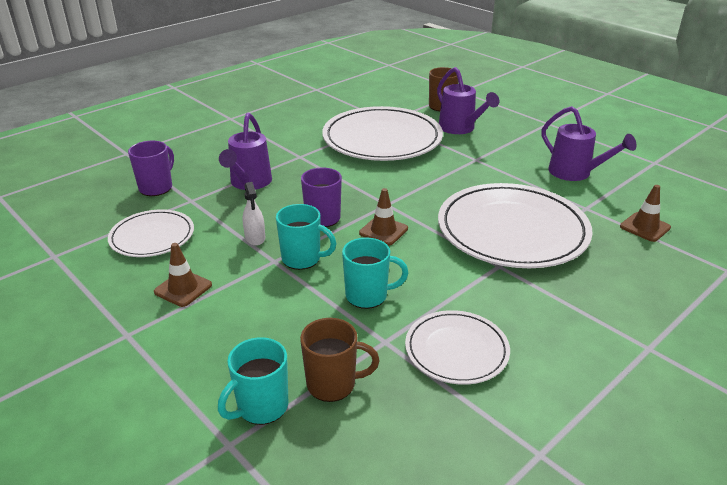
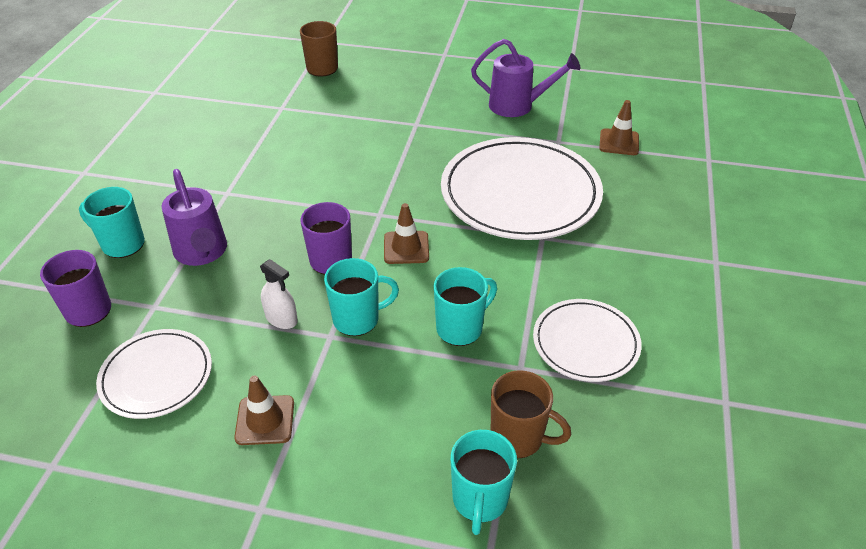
camera: 35 degrees left, 10 degrees up
brown mug [300,318,380,402] -> brown mug turned 60 degrees clockwise [491,370,571,458]
white plate [322,106,443,161] -> none
purple watering can [437,67,499,134] -> none
none -> turquoise mug [79,187,145,258]

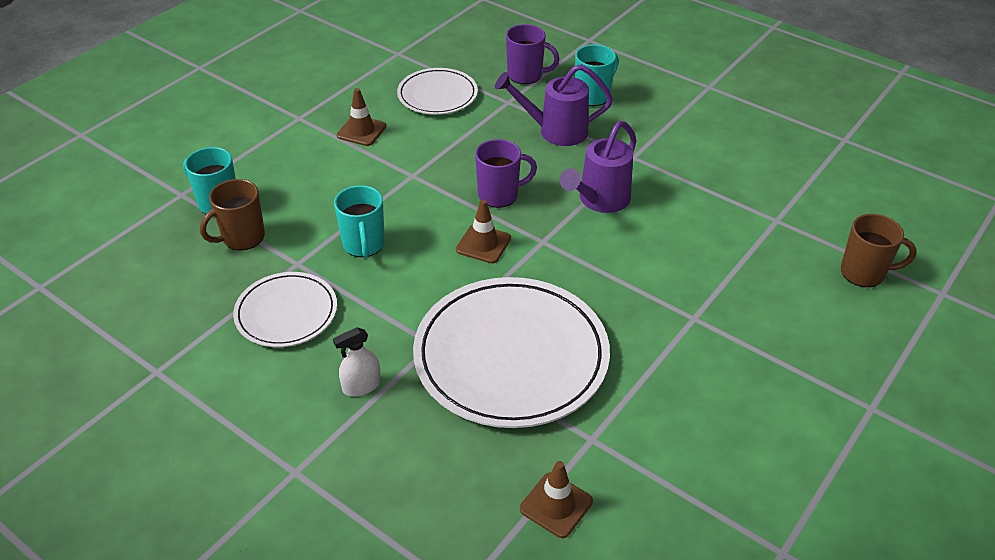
camera: 115 degrees right, 0 degrees up
white spray bottle [260,259,298,329] -> white spray bottle moved to [333,327,381,396]
turquoise mug [324,258,399,336] -> none
purple watering can [471,39,580,117] -> purple watering can moved to [560,121,636,213]

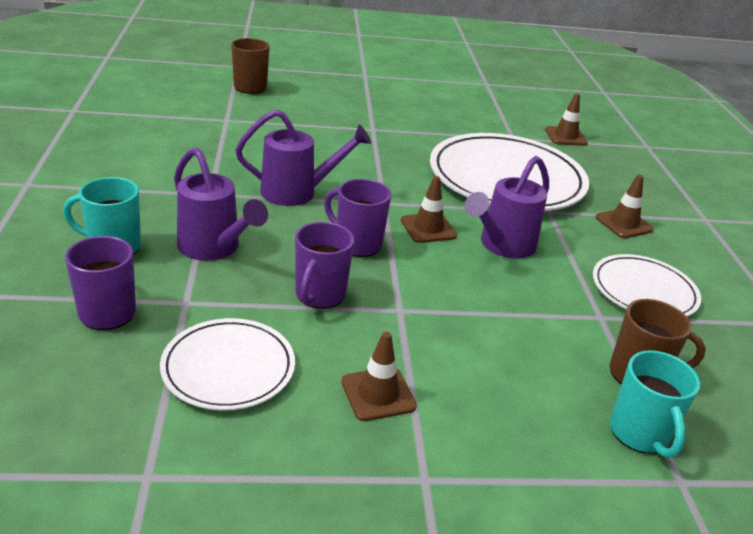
camera: 135 degrees left, 10 degrees down
white spray bottle [333,327,381,396] -> brown traffic cone [596,175,654,238]
turquoise mug [334,185,385,258] -> none
none -> purple mug [295,222,354,309]
none -> purple watering can [465,156,549,259]

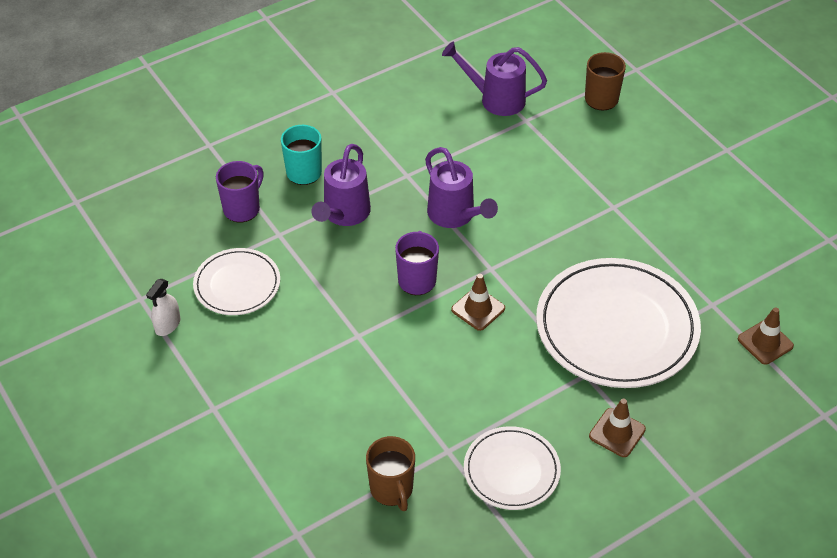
camera: 65 degrees right, 15 degrees up
purple mug [295,222,354,309] -> none
brown traffic cone [341,332,417,421] -> none
purple watering can [465,156,549,259] -> purple watering can moved to [442,42,547,116]
turquoise mug [610,350,700,458] -> none
none -> white spray bottle [146,279,180,336]

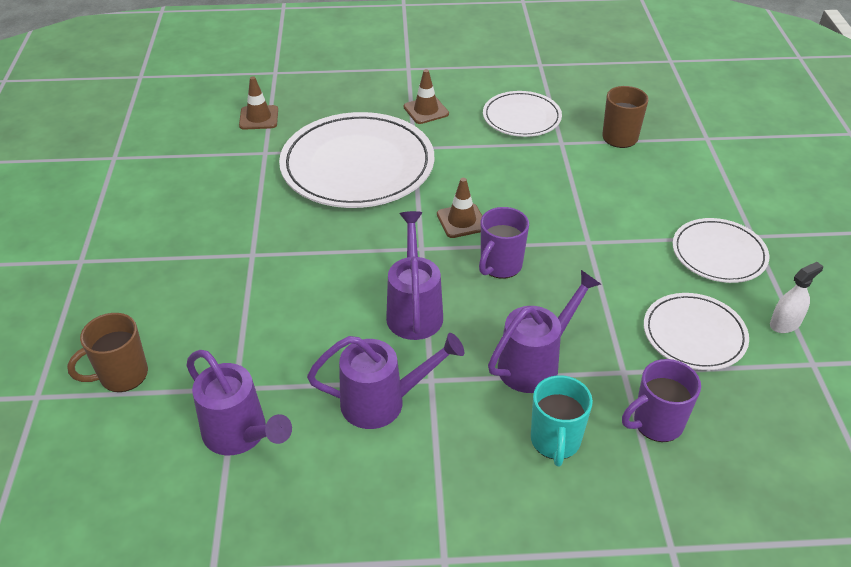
camera: 150 degrees left, 5 degrees down
none -> purple watering can [307,333,464,429]
none -> white plate [673,218,769,283]

